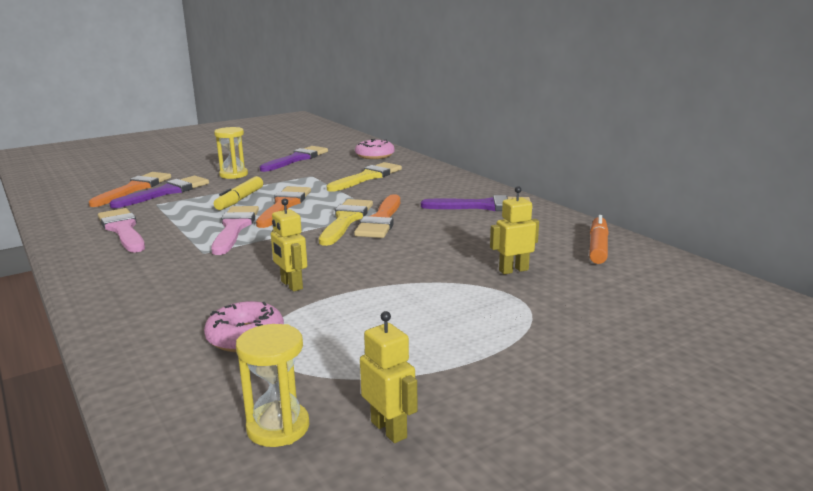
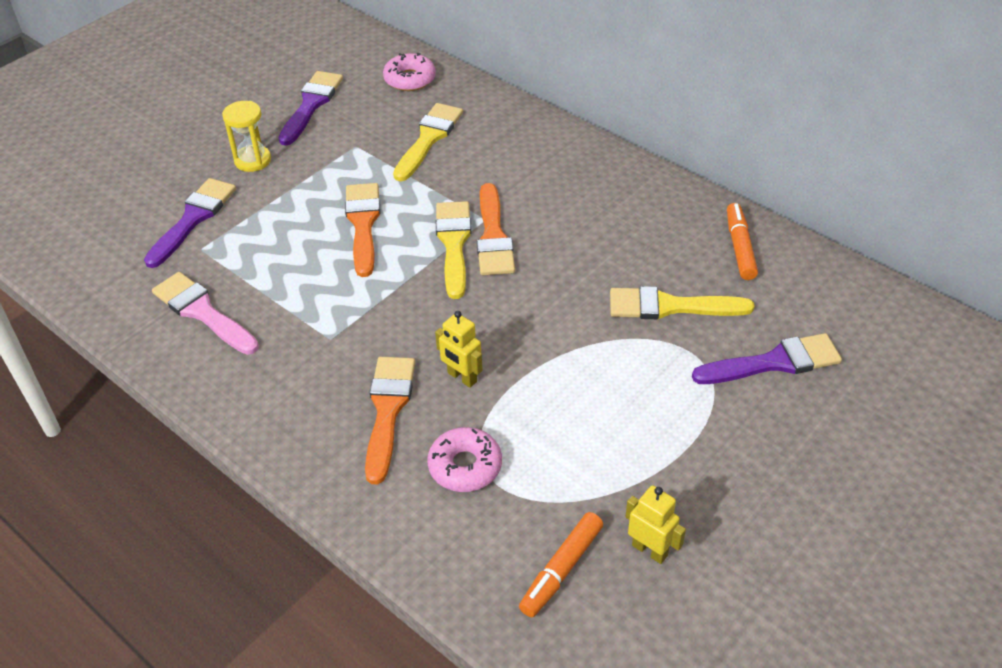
camera: 15 degrees left, 25 degrees up
orange brush [89,172,171,207] -> orange brush moved to [365,357,415,484]
pink brush [211,206,259,255] -> none
yellow marker [214,176,263,210] -> none
yellow hourglass [236,324,309,447] -> orange marker [519,512,603,617]
purple brush [421,195,533,211] -> purple brush moved to [692,333,842,384]
yellow robot [490,186,539,274] -> yellow brush [610,286,755,319]

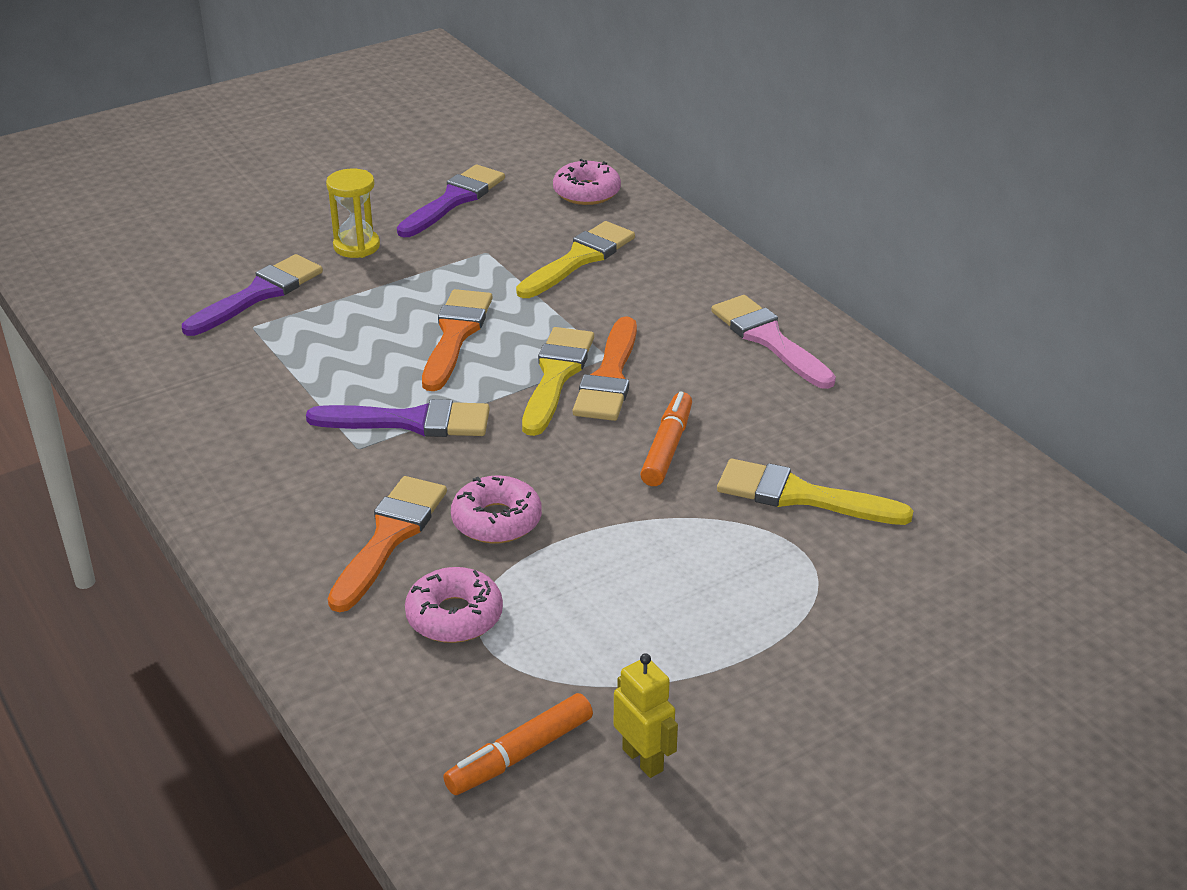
camera: 15 degrees right, 10 degrees down
pink brush [152,272,259,355] -> pink brush moved to [711,295,836,389]
yellow robot [435,311,483,388] -> pink donut [451,475,542,544]
purple brush [692,333,842,384] -> purple brush moved to [306,399,490,437]
orange marker [727,203,758,280] -> orange marker moved to [640,392,692,486]

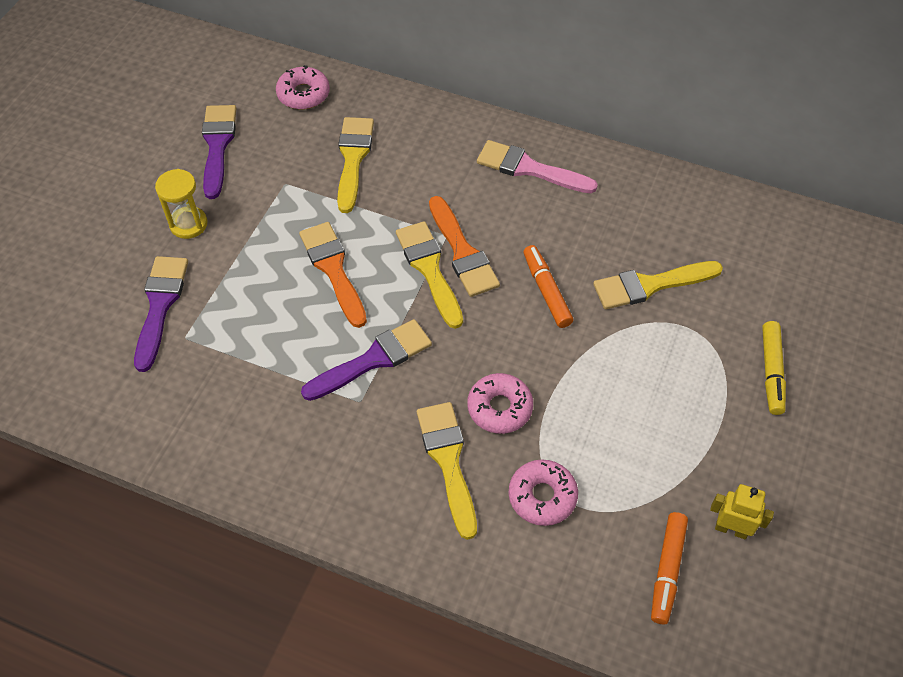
camera: 35 degrees left, 20 degrees up
orange brush [328,476,447,612] -> yellow brush [417,402,477,540]
none -> yellow marker [762,321,786,415]

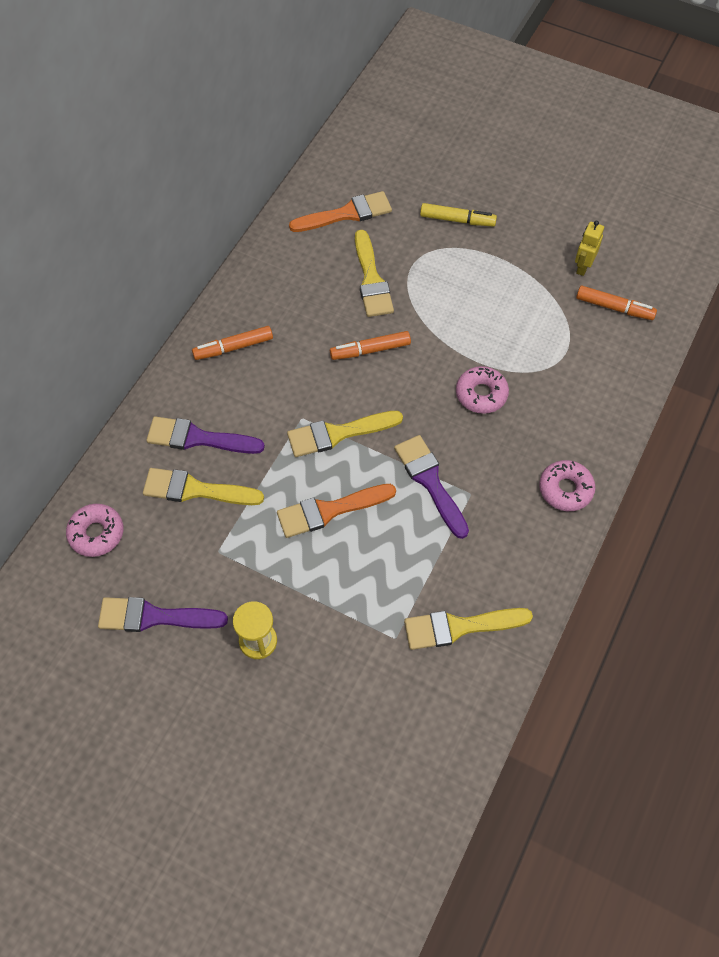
camera: 85 degrees left, 5 degrees up
purple brush [134,256,188,372] -> purple brush moved to [146,416,265,454]
yellow brush [417,402,477,540] -> yellow brush moved to [404,608,533,650]
orange brush [429,196,500,297] -> orange brush moved to [289,191,392,232]
pink brush [477,140,598,193] -> orange marker [192,326,273,360]
pink donut [509,459,578,526] -> pink donut moved to [539,460,595,511]

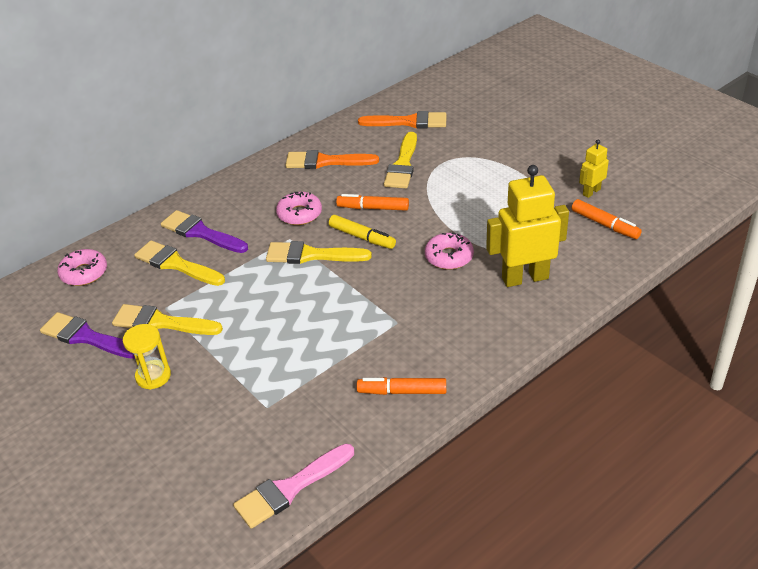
camera: 25 degrees right, 20 degrees down
orange marker [192,326,273,360] -> orange marker moved to [357,377,446,395]
orange brush [277,484,396,538] -> orange brush moved to [285,150,379,169]
purple brush [394,435,469,539] -> none
yellow brush [404,608,533,650] -> yellow brush moved to [112,304,223,335]
yellow marker [420,203,497,227] -> yellow marker moved to [329,215,396,249]
pink donut [539,460,595,511] -> pink donut moved to [276,192,322,225]
none -> pink brush [233,444,354,529]
none -> yellow robot [486,165,569,287]

